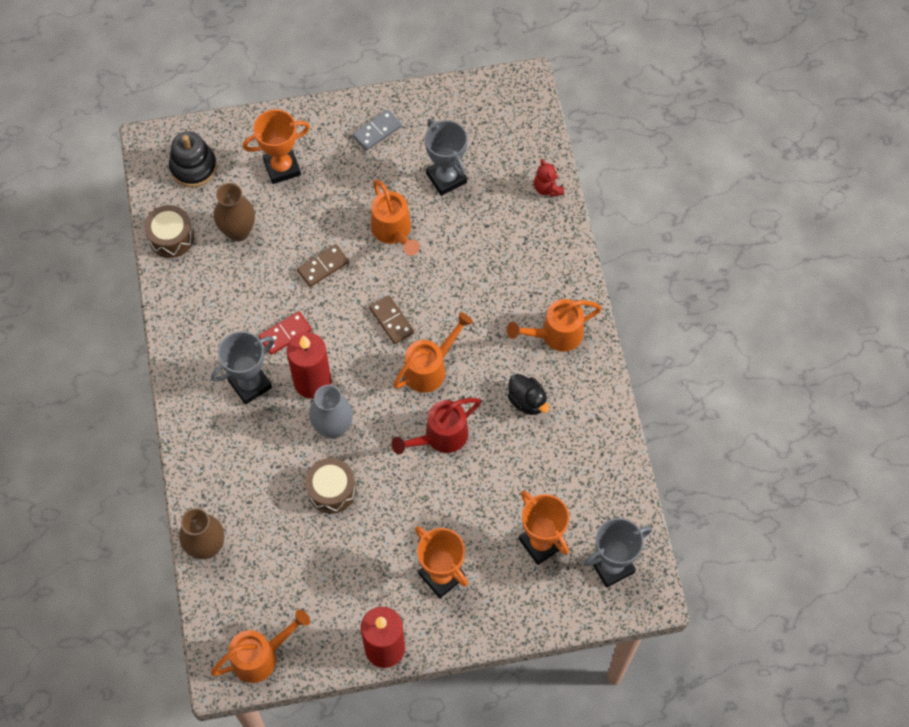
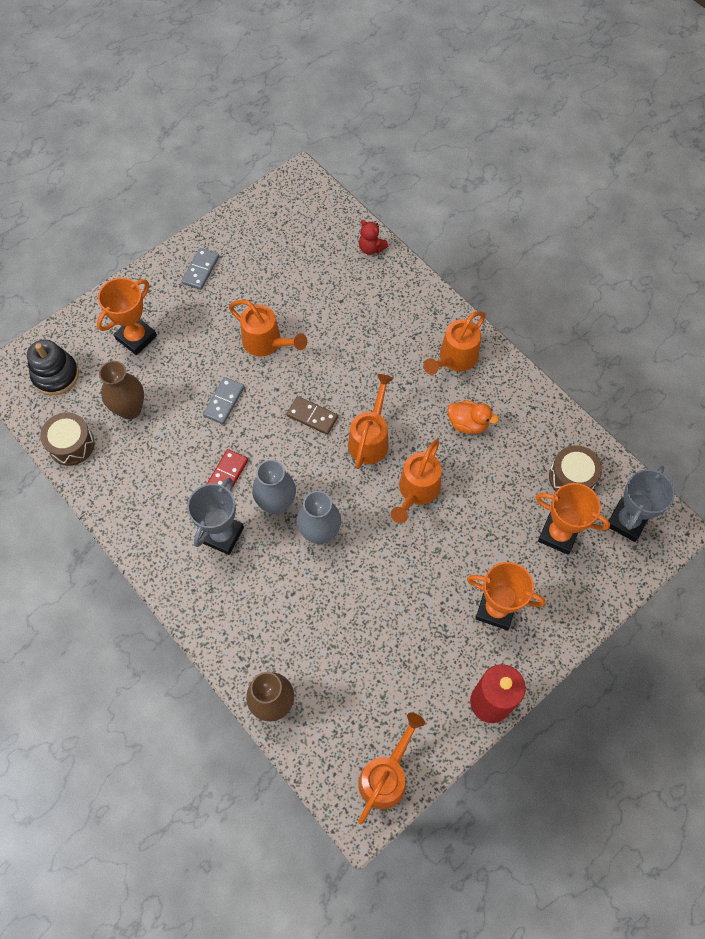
camera: 30 degrees left, 0 degrees up
red candle [287,332,331,398] -> grey vase [252,460,296,514]
brown domino [297,244,349,287] -> grey domino [203,377,244,424]
brown drum [305,458,356,514] -> brown drum moved to [549,445,602,491]
red watering can [391,398,481,454] -> orange watering can [391,439,442,523]
grey trophy [425,119,468,196] -> none
black duck [508,374,550,415] -> orange duck [447,400,499,434]

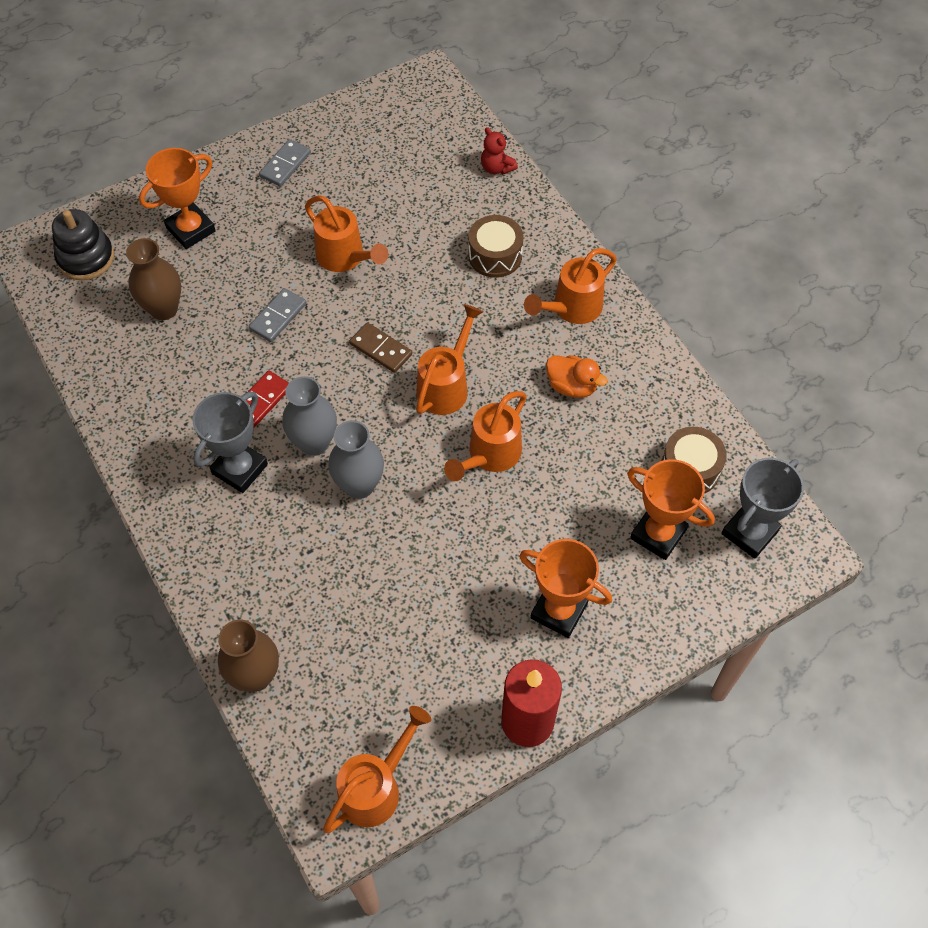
camera: 10 degrees right, 5 degrees down
brown drum [40,412,95,466] -> brown drum moved to [468,215,524,278]

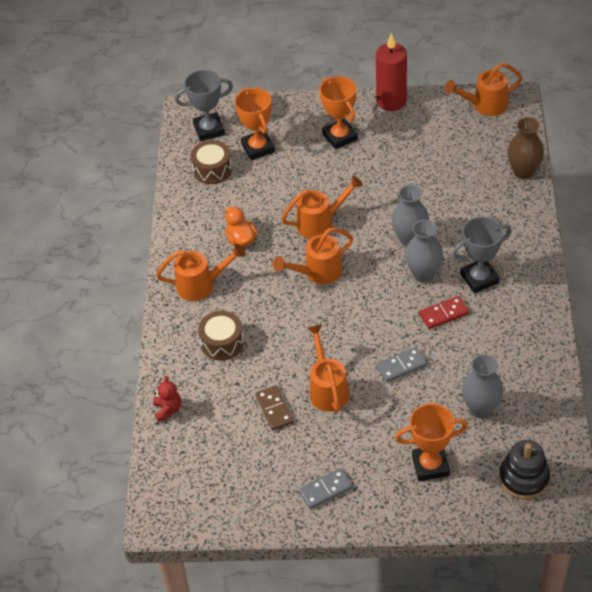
camera: 145 degrees left, 10 degrees down
brown vase [126,238,181,320] -> grey vase [462,354,504,418]
brown domino [349,322,412,373] -> brown domino moved to [255,385,294,430]

